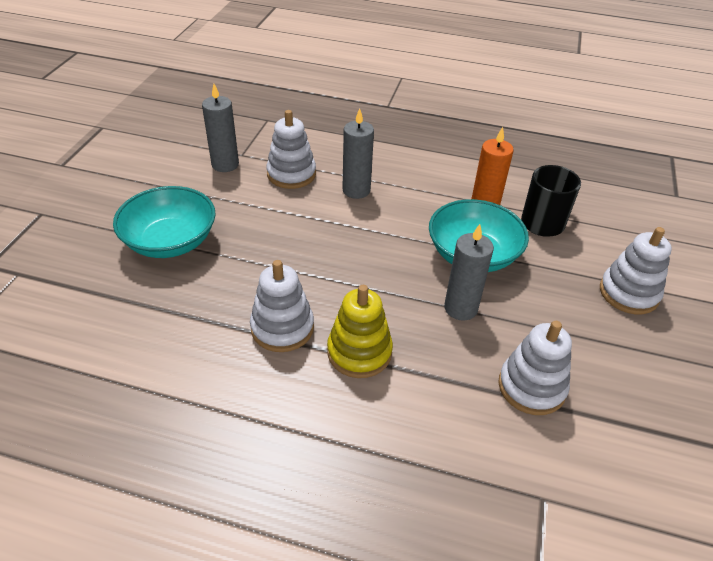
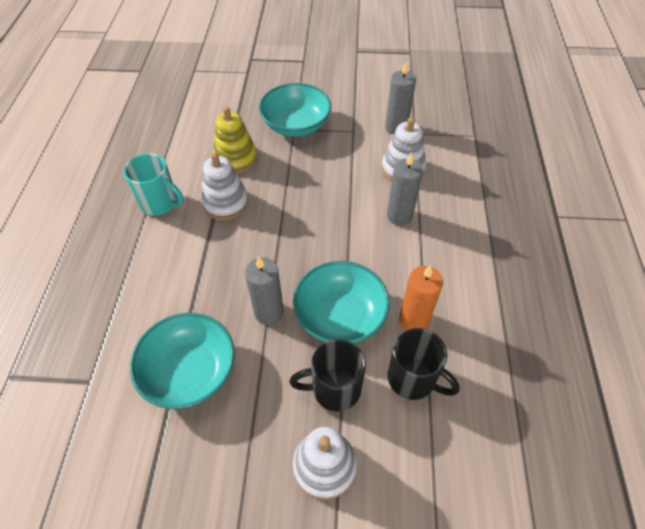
camera: 80 degrees right, 10 degrees up
yellow stacking toy [327,285,393,378] -> yellow stacking toy moved to [213,107,257,173]
white stacking toy [498,321,572,415] -> turquoise bowl [130,313,235,409]
none -> turquoise mug [124,153,184,216]
none -> black mug [289,339,366,411]

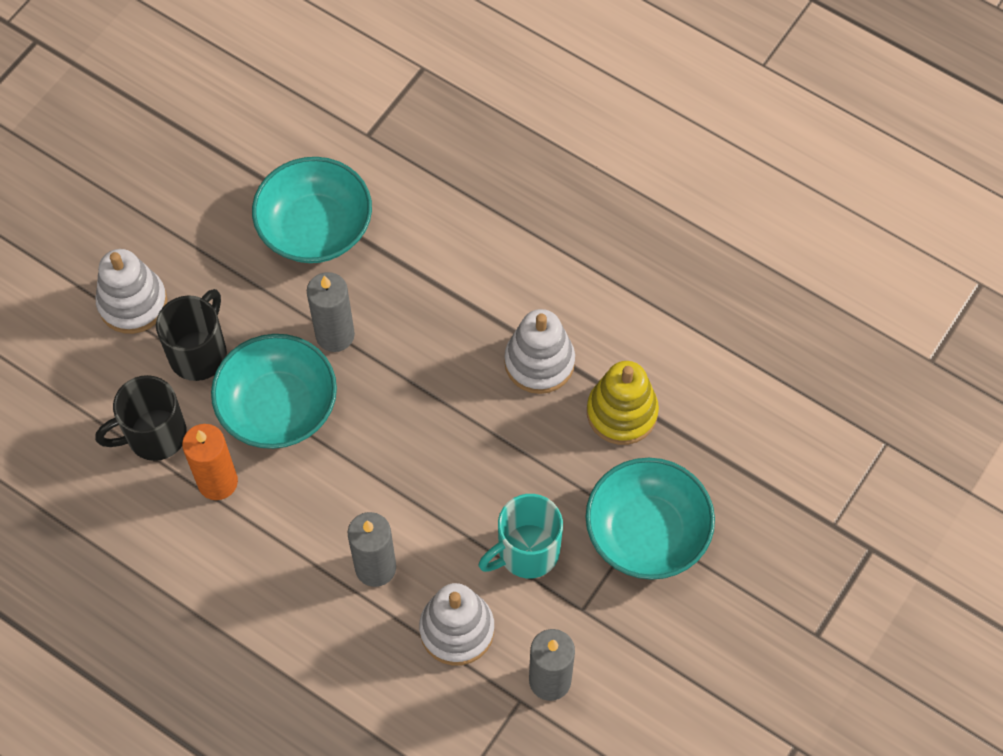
camera: 120 degrees right, 10 degrees up
turquoise mug [124,153,184,216] -> turquoise mug moved to [479,494,563,578]

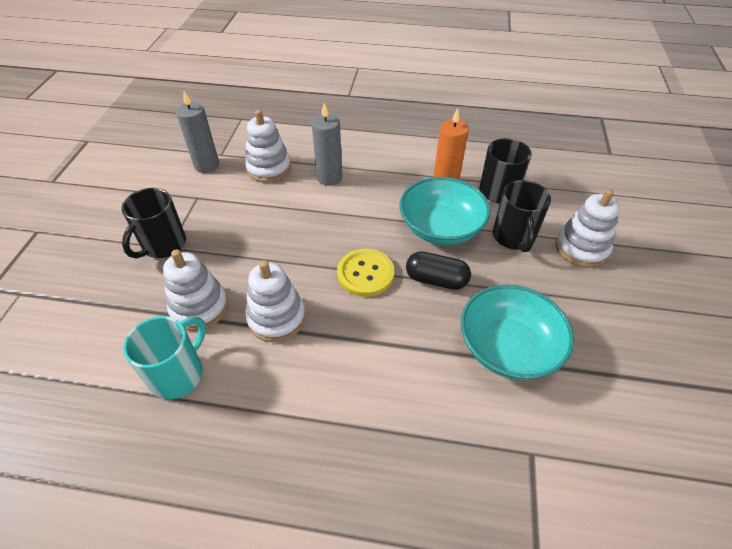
camera: 155 degrees right, 15 degrees down
grey candle [307,272,355,352] -> black capsule [406,251,471,290]
turquoise mug [479,494,563,578] -> turquoise mug moved to [123,316,206,399]
turquoise bowl [585,458,715,580] -> black mug [122,188,186,258]
yellow stacking toy [587,361,659,445] -> white stacking toy [163,250,228,331]
none -> yellow button [337,249,394,297]

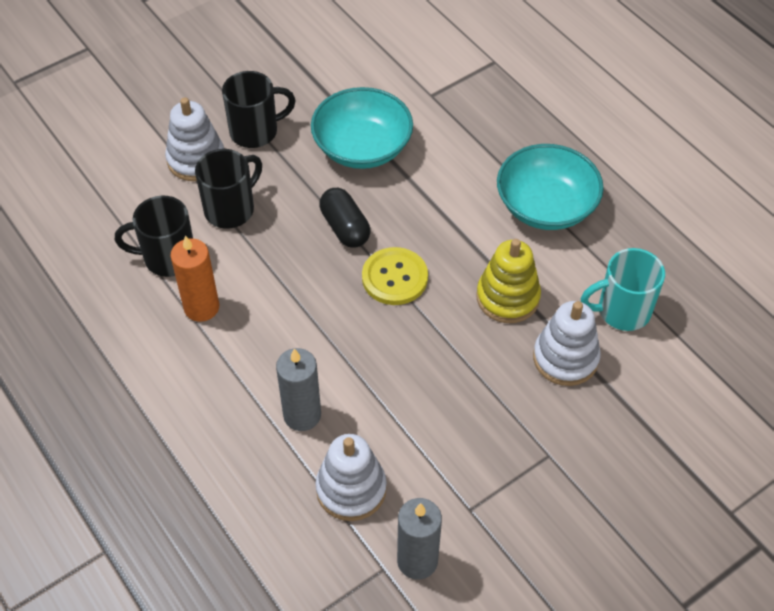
camera: 135 degrees left, 5 degrees up
black mug [122,188,186,258] -> black mug moved to [222,71,296,148]
white stacking toy [245,260,306,342] -> yellow stacking toy [476,239,541,323]
turquoise bowl [399,177,490,245] -> turquoise bowl moved to [497,144,604,230]

